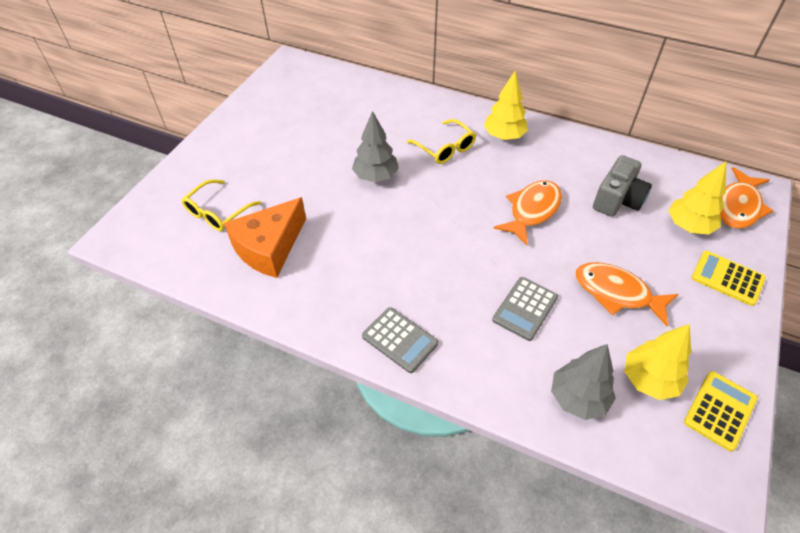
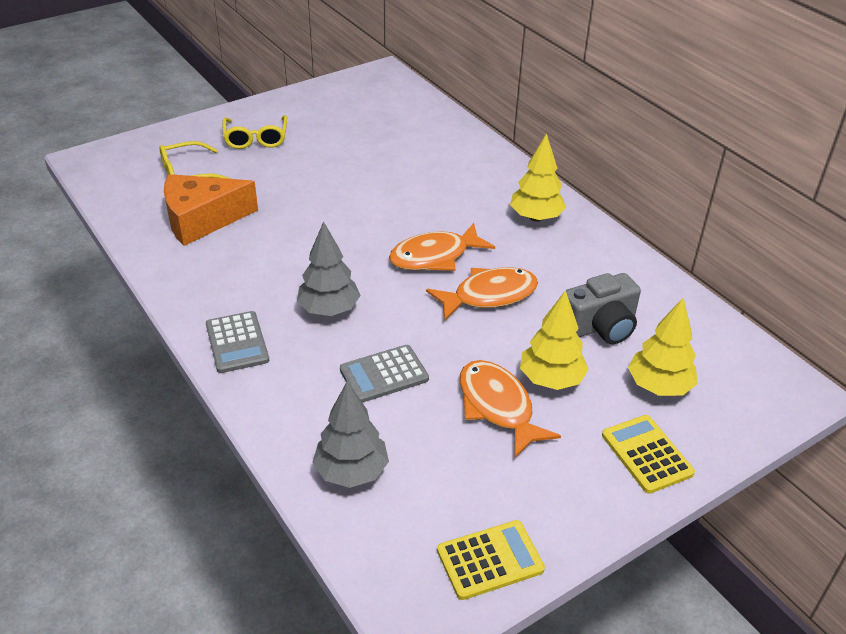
camera: 30 degrees right, 10 degrees down
grey tree [352,111,399,182] -> grey tree moved to [297,221,361,316]
yellow glasses [406,119,476,164] -> yellow glasses moved to [222,115,287,149]
yellow tree [625,324,691,400] -> yellow tree moved to [520,290,589,390]
orange fish [720,167,773,229] -> orange fish moved to [389,223,495,271]

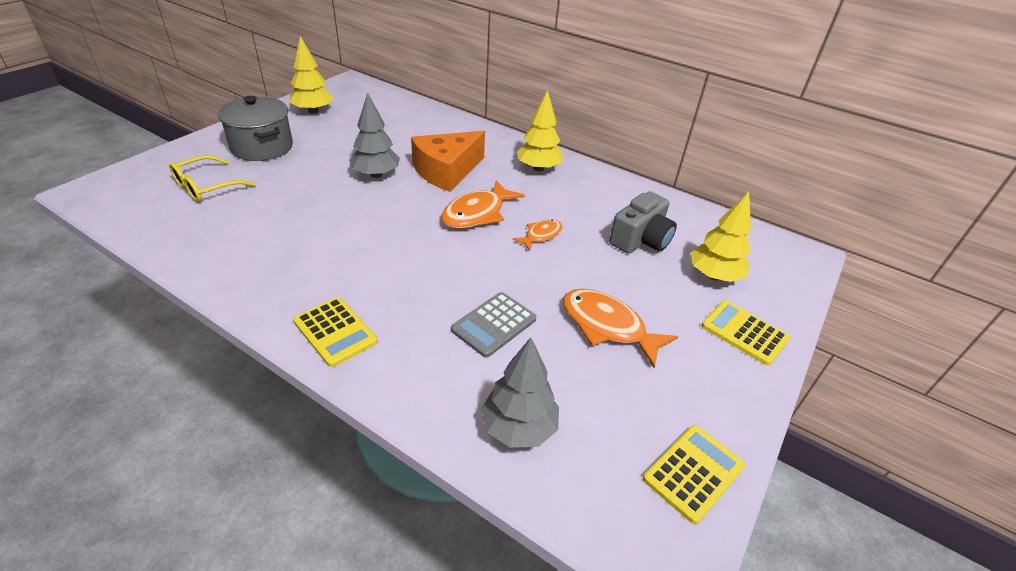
camera: 25 degrees left, 0 degrees up
orange cheese [164,174,258,246] -> orange cheese moved to [411,131,485,192]
grey calculator [206,311,269,373] -> yellow calculator [293,297,378,367]
yellow glasses [222,115,287,149] -> grey pot [218,96,293,161]
grey tree [297,221,361,316] -> grey tree moved to [349,93,400,178]
orange fish [426,267,538,321] -> orange fish [512,219,562,251], size x0.57
yellow tree [520,290,589,390] -> yellow tree moved to [289,36,333,114]

